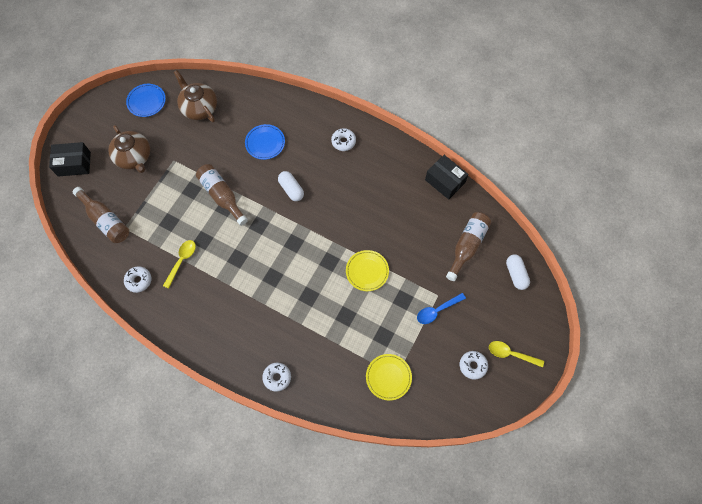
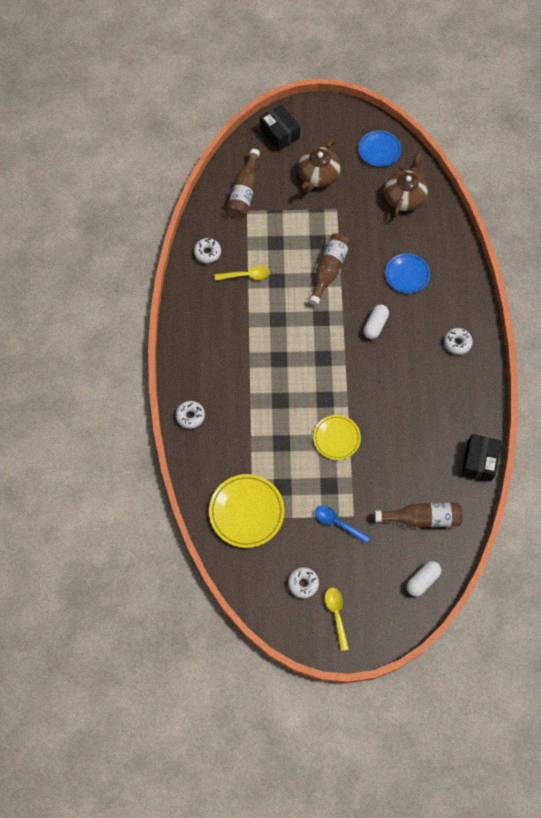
camera: 60 degrees right, 0 degrees up
yellow plate [366,354,412,400] -> yellow plate [209,474,285,548], size x1.55

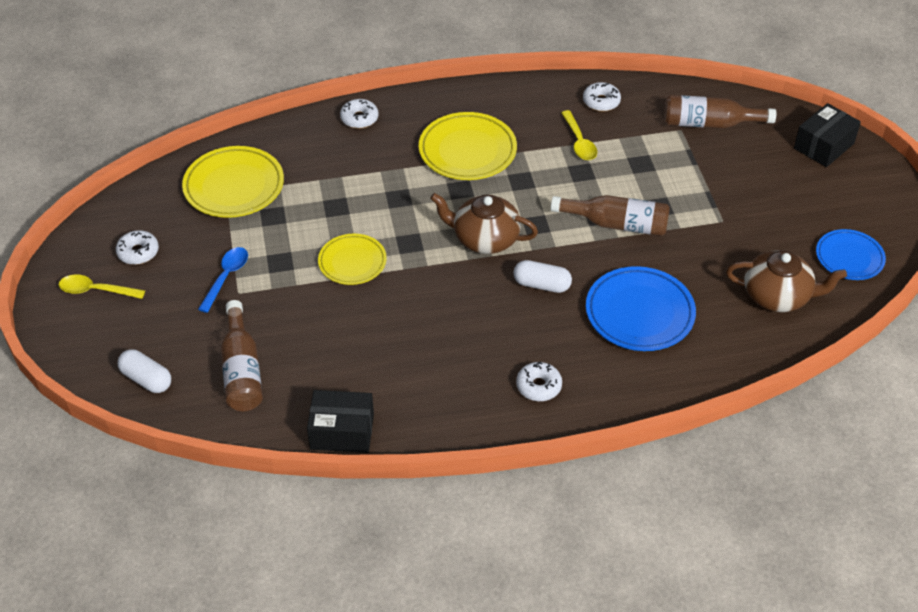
camera: 80 degrees right, 20 degrees down
brown teapot [298,139,341,192] -> brown teapot moved to [430,193,538,254]
yellow spoon [325,588,349,651] -> yellow spoon turned 150 degrees counterclockwise [59,274,145,299]
blue plate [385,253,430,293] -> blue plate [586,266,696,351], size x1.55
none -> yellow plate [419,112,517,180]

